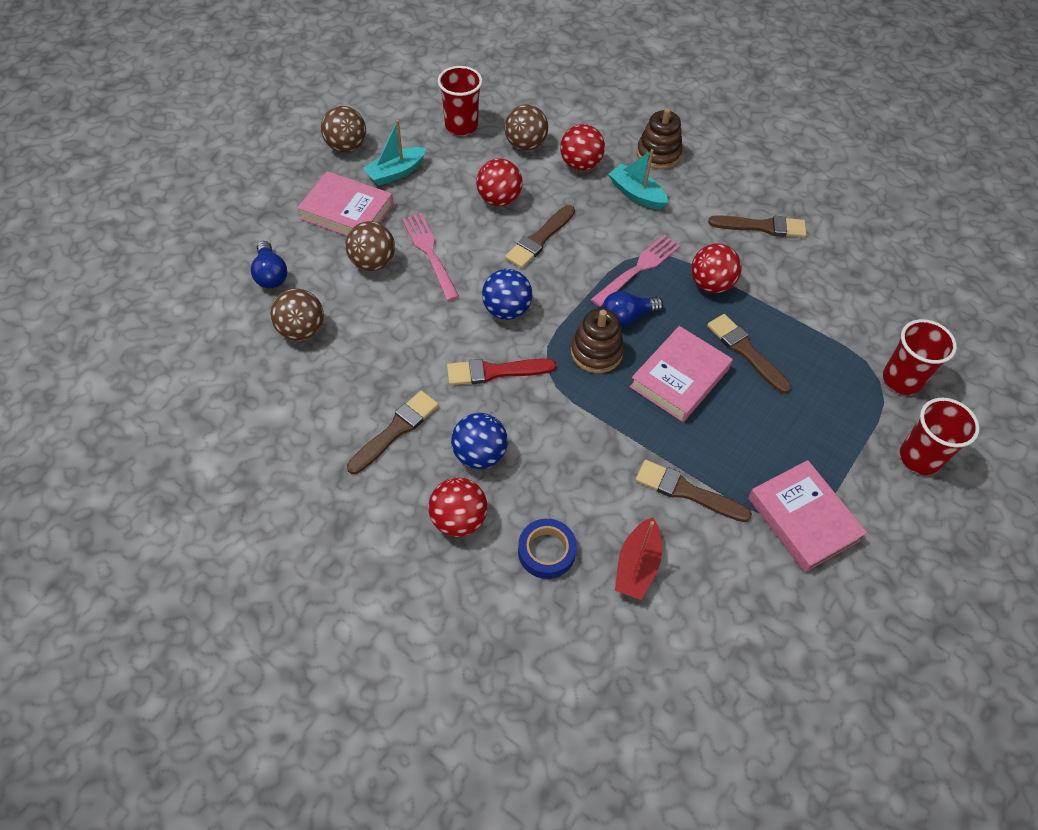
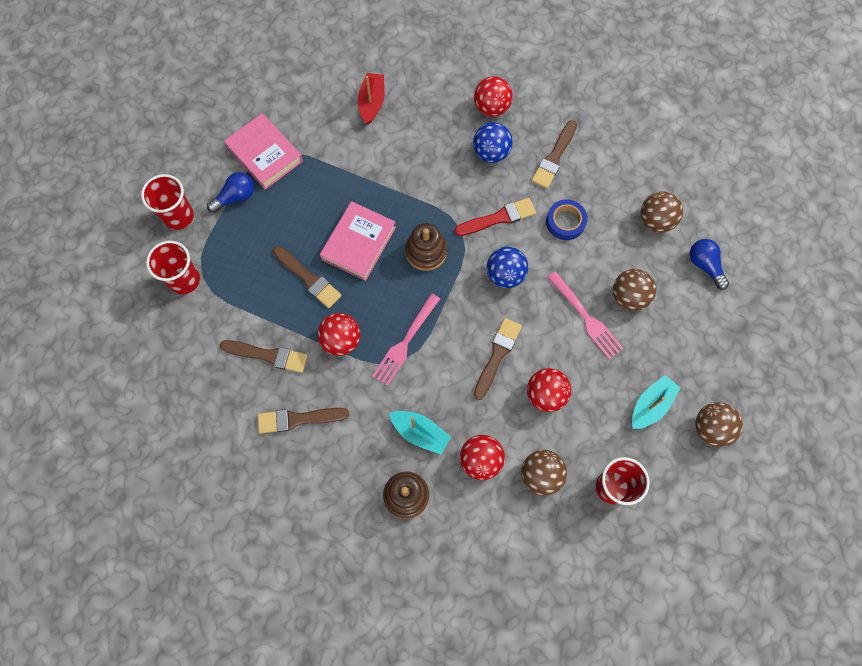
camera: 170 degrees right, 15 degrees up
pink book [297,171,393,236] -> none
blue tape [518,519,577,579] -> blue tape moved to [546,199,588,240]
blue light bulb [602,291,663,327] -> blue light bulb moved to [207,172,254,213]
brown brush [635,460,752,522] -> brown brush moved to [220,340,308,373]

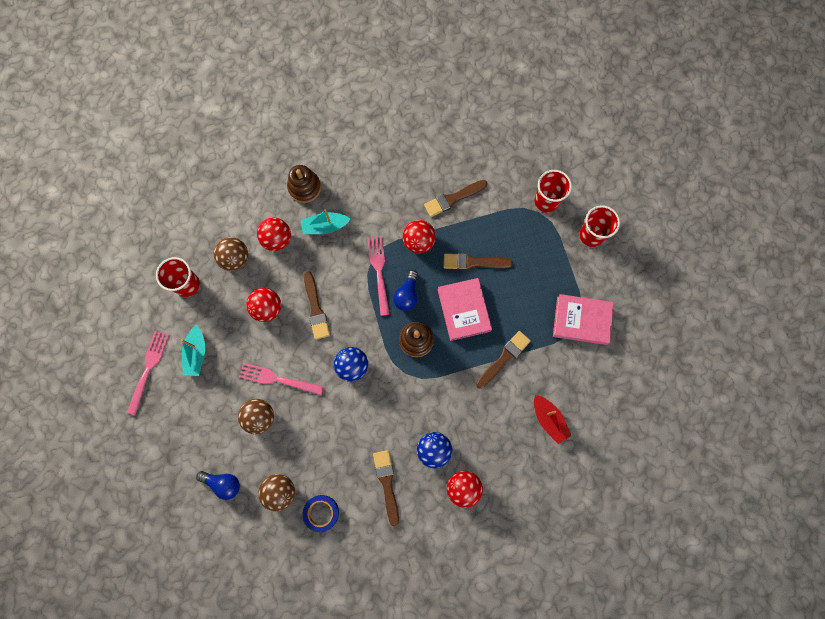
camera: 140 degrees right, 5 degrees up
blue light bulb [207,172,254,213] -> blue light bulb moved to [393,270,418,311]
brown brush [258,408,349,434] -> brown brush moved to [476,331,531,389]
red brush [454,198,536,236] -> none
blue tape [546,199,588,240] -> blue tape moved to [303,495,339,532]
brown ball [695,402,743,447] -> pink fork [127,331,169,415]

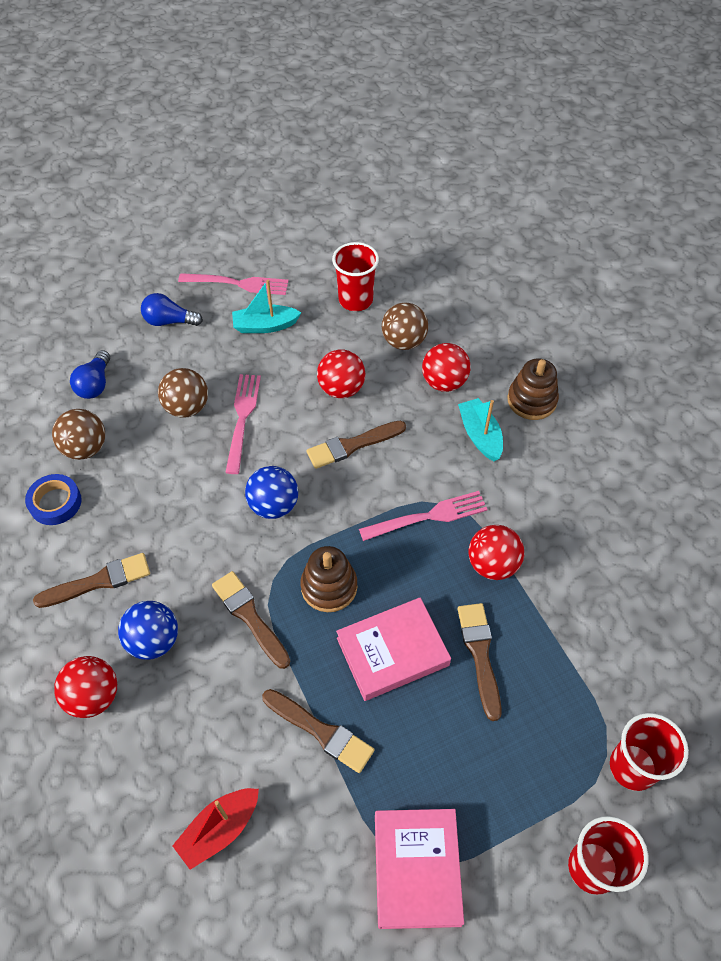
camera: 80 degrees right, 20 degrees down
blue light bulb [393,270,418,311] -> blue light bulb moved to [141,293,203,326]
brown brush [424,180,488,217] -> brown brush moved to [212,571,290,669]

